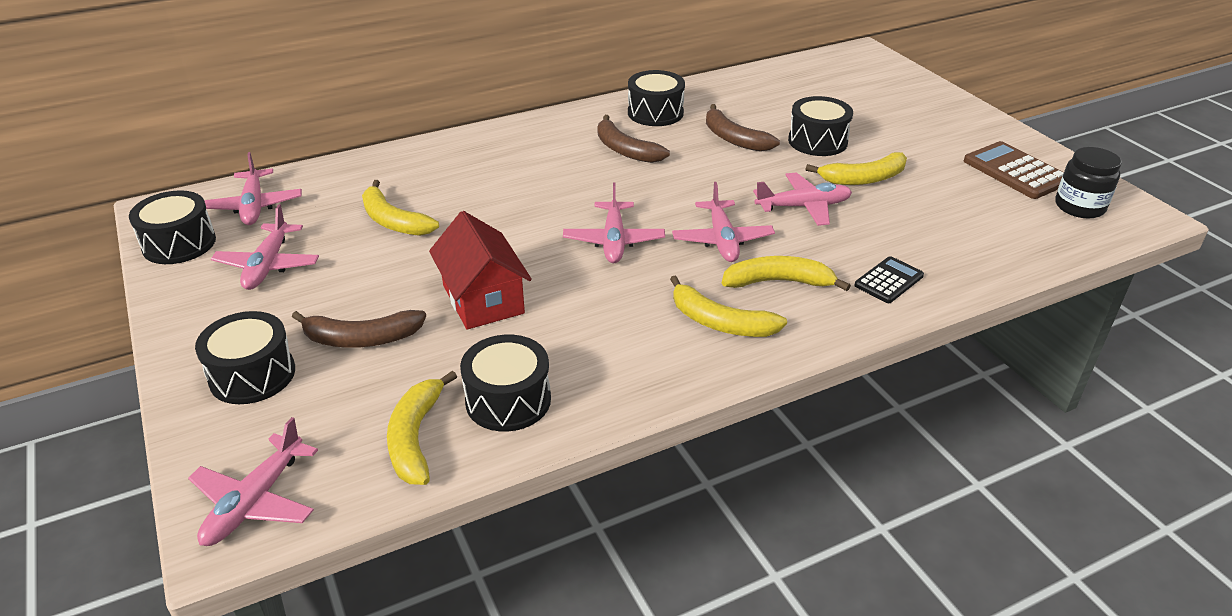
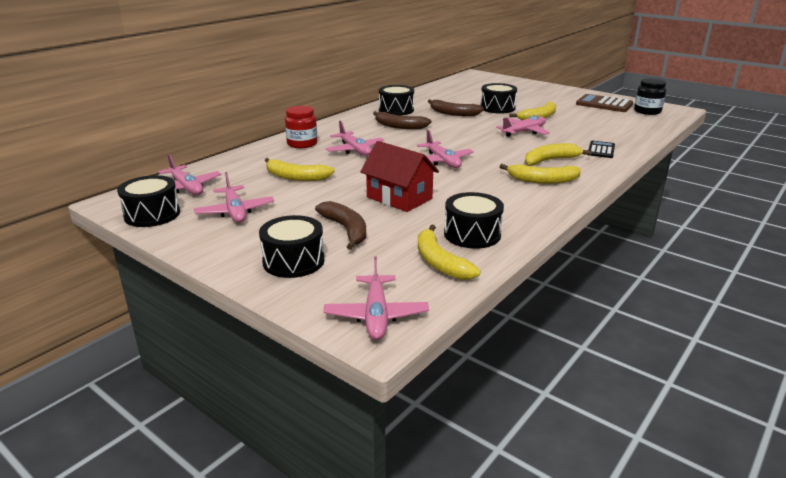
camera: 25 degrees left, 10 degrees down
brown banana [292,310,426,348] -> brown banana turned 90 degrees counterclockwise [315,201,366,250]
pink plane [672,182,775,262] -> pink plane moved to [325,121,384,156]
none -> red jar [285,106,317,148]

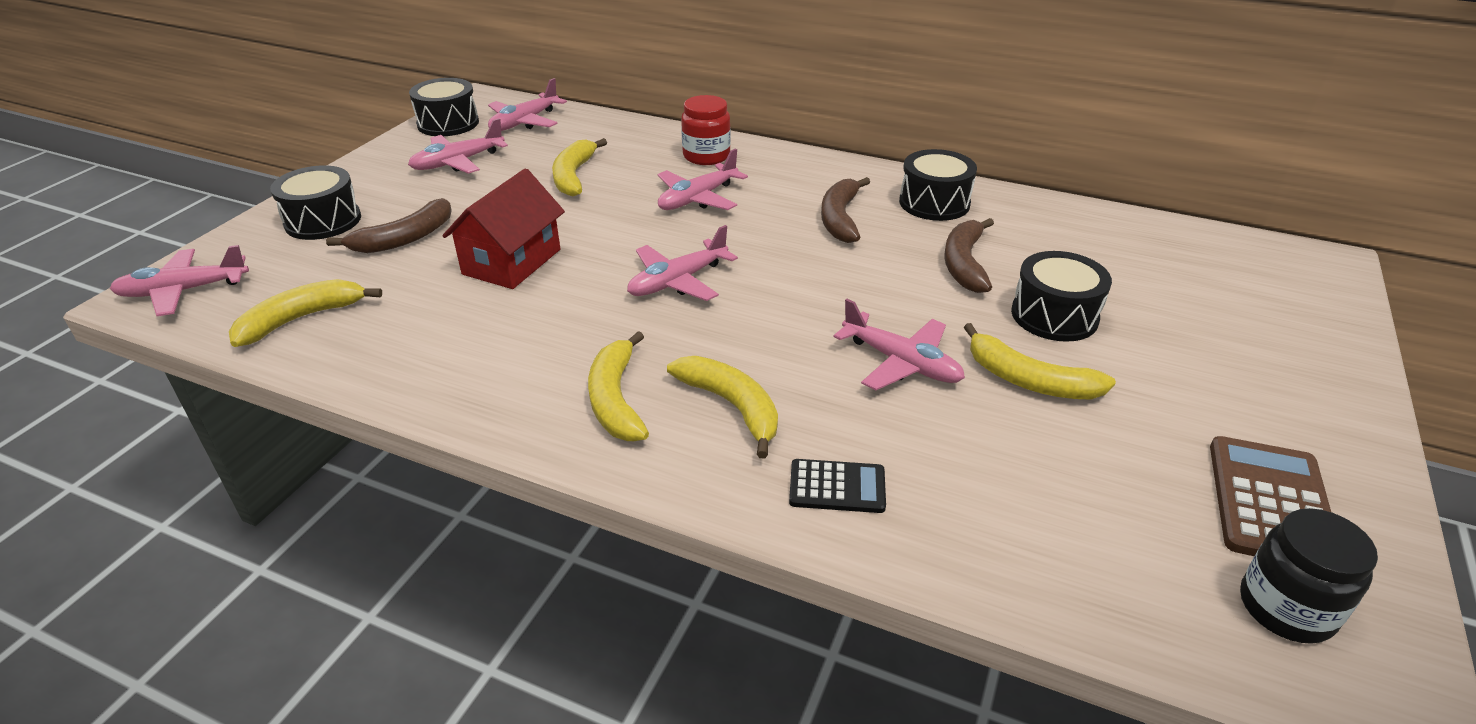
camera: 75 degrees right, 10 degrees up
black drum [444,192,504,249] -> none

